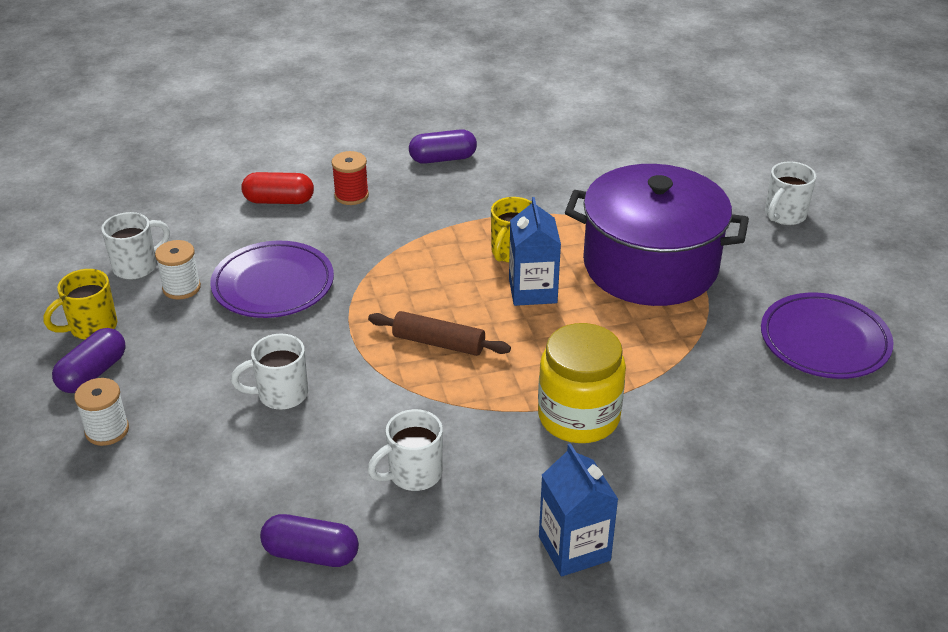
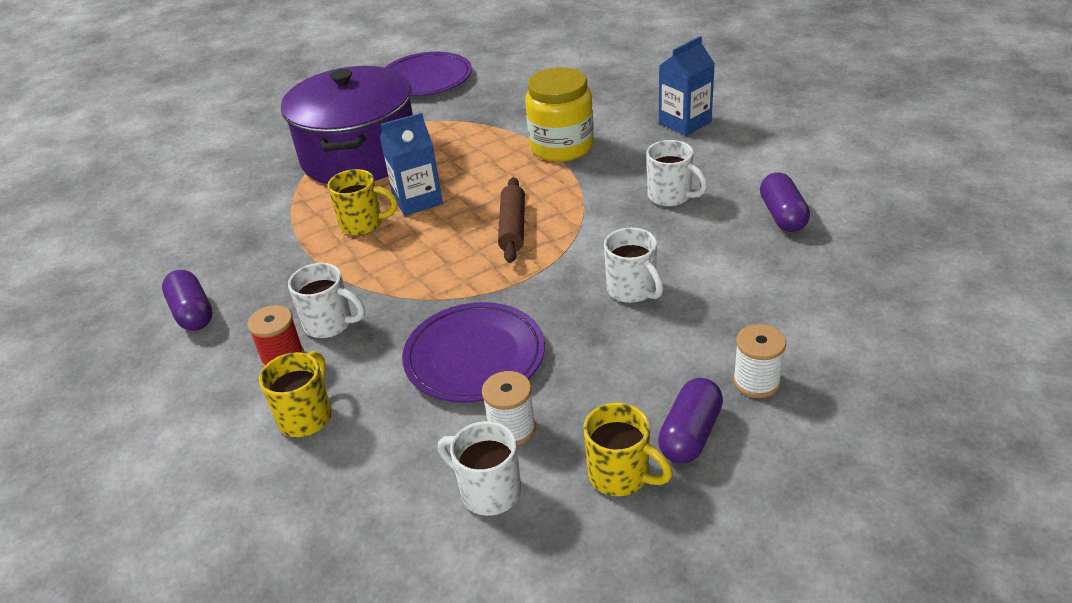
camera: 105 degrees left, 0 degrees up
purple capsule [52,328,126,393] -> purple capsule turned 75 degrees counterclockwise [658,378,723,463]
red capsule [241,172,314,204] -> yellow mug [259,351,332,437]
white mug [765,161,816,225] -> white mug moved to [288,263,365,338]

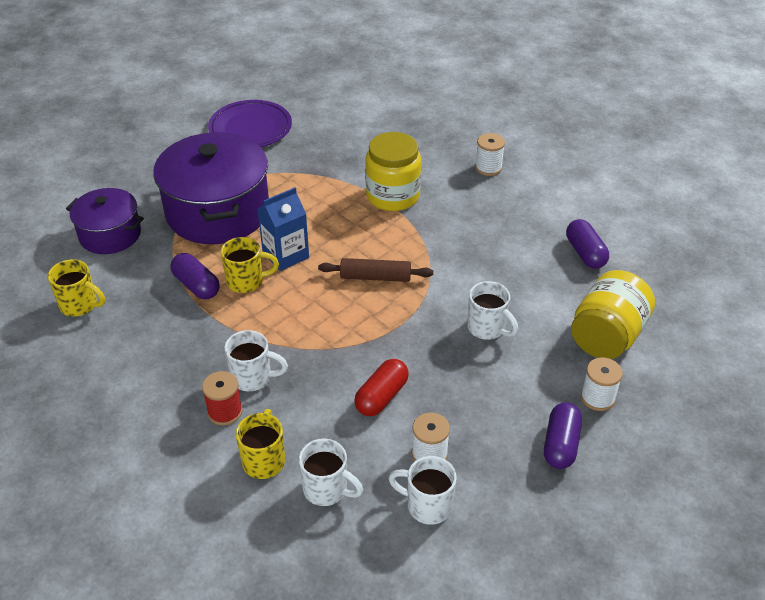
camera: 15 degrees left, 5 degrees up
purple capsule [162,270,213,331] -> purple capsule moved to [170,253,220,300]
purple plate [402,302,545,403] -> red capsule [354,359,409,416]
brown rolling pin [498,177,525,263] -> brown rolling pin turned 75 degrees counterclockwise [318,258,433,282]
yellow mug [583,403,673,496] -> yellow mug moved to [48,259,105,316]
white mug [647,140,708,207] -> white mug moved to [299,439,363,506]
blue carton [659,36,715,136] -> white spool [475,133,505,176]
none -> purple pot [66,188,144,254]
none -> yellow jar [571,270,655,359]

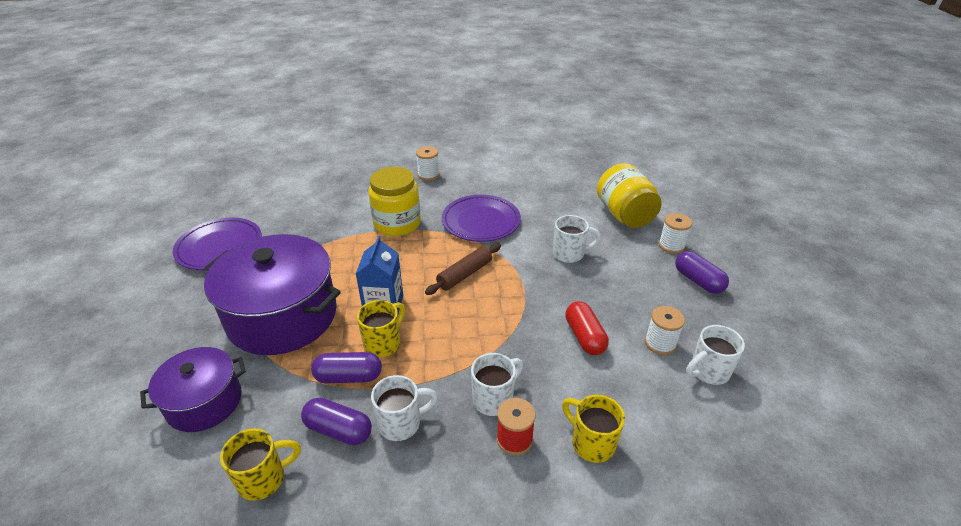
camera: 50 degrees left, 5 degrees down
white mug [299,439,363,506] -> white mug moved to [371,375,438,441]
purple capsule [566,219,609,269] -> purple capsule moved to [301,397,372,445]
none -> purple plate [442,195,521,242]

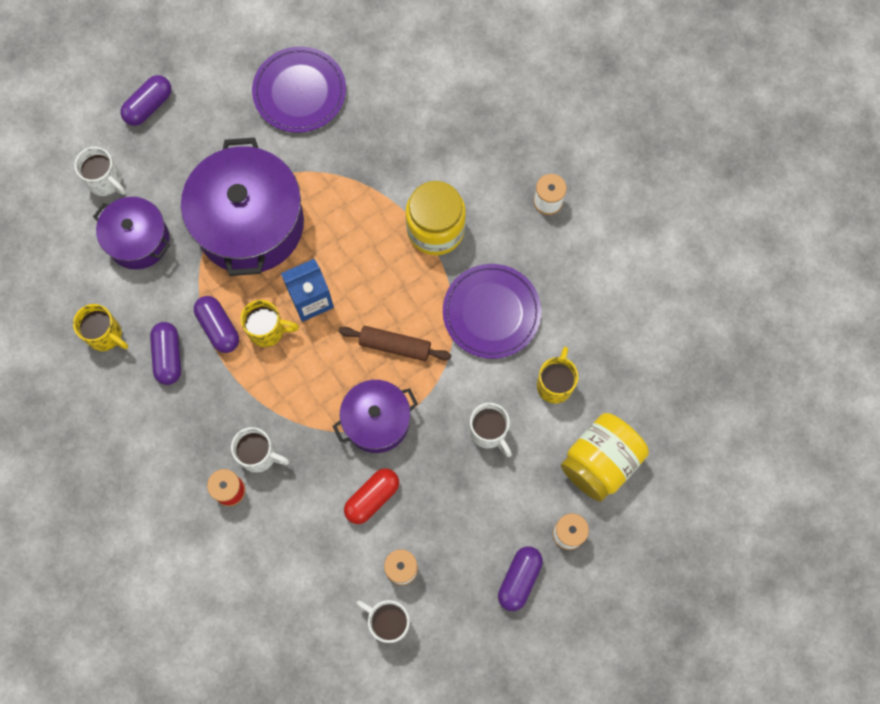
camera: 60 degrees right, 35 degrees up
white mug [371,375,438,441] -> white mug moved to [74,147,126,196]
yellow mug [562,395,625,463] -> yellow mug moved to [537,346,579,404]
none -> purple capsule [120,75,172,126]
none -> purple pot [333,380,418,453]

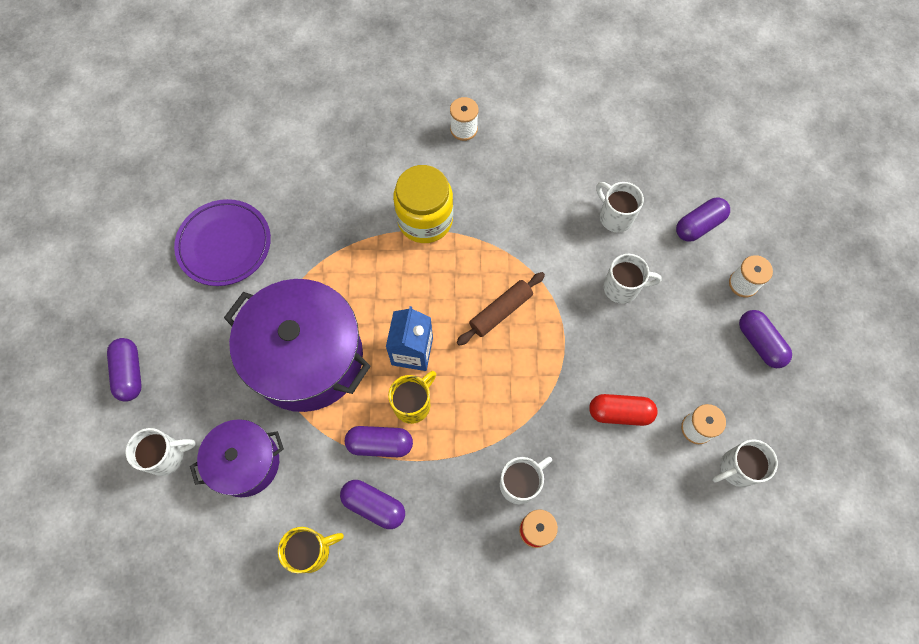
camera: 55 degrees left, 5 degrees down
purple pot [333,380,418,453] -> none
red capsule [344,468,399,524] -> red capsule turned 75 degrees counterclockwise [589,394,657,426]
purple plate [443,264,541,359] -> none
yellow mug [537,346,579,404] -> white mug [596,182,644,233]
yellow jar [561,413,649,502] -> purple capsule [676,197,730,242]

